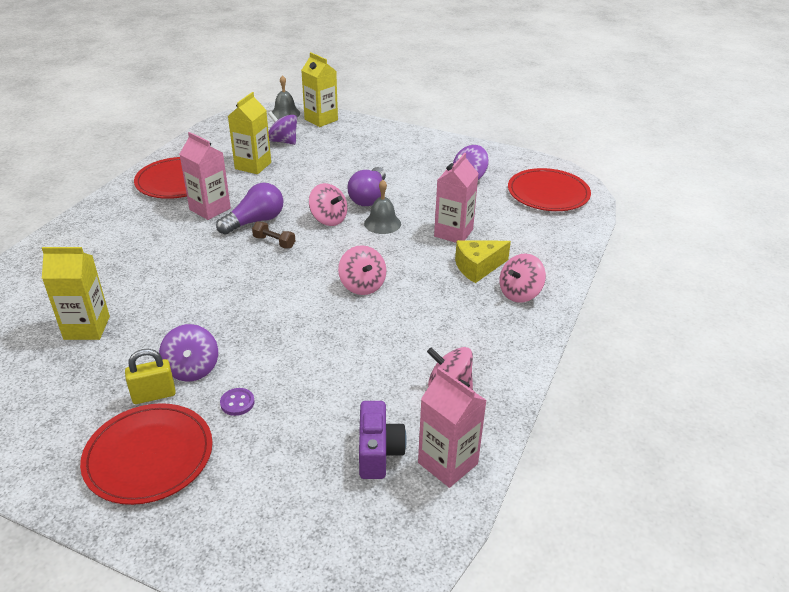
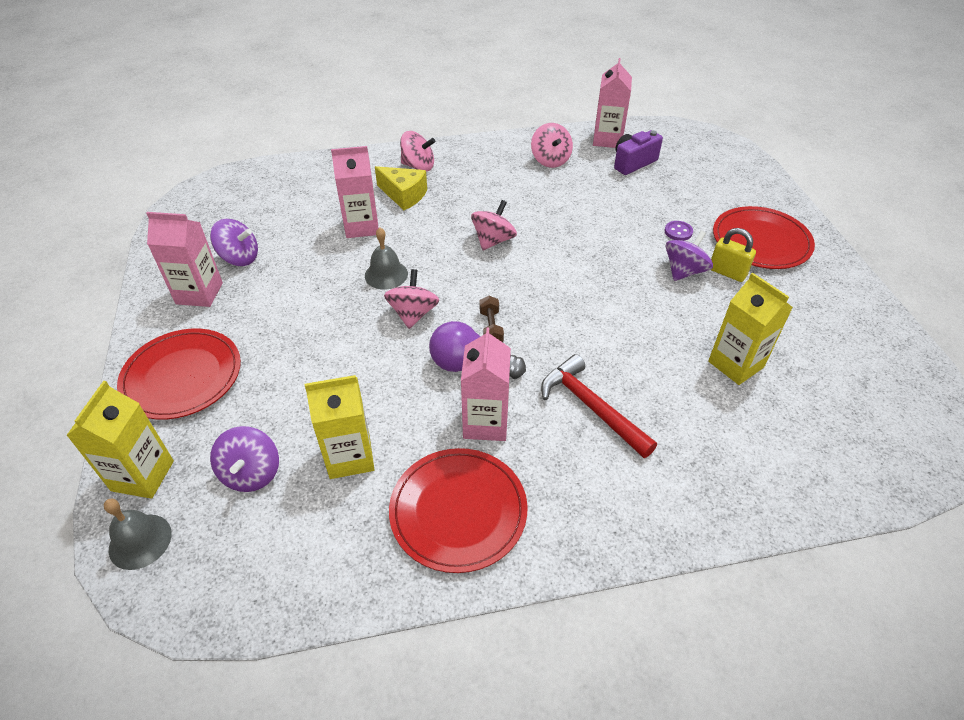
camera: 125 degrees left, 10 degrees up
purple light bulb [347,167,386,206] -> none
red plate [508,168,591,211] -> red plate moved to [117,329,241,420]
none -> pink carton [146,212,223,307]
none -> red hammer [541,354,657,458]

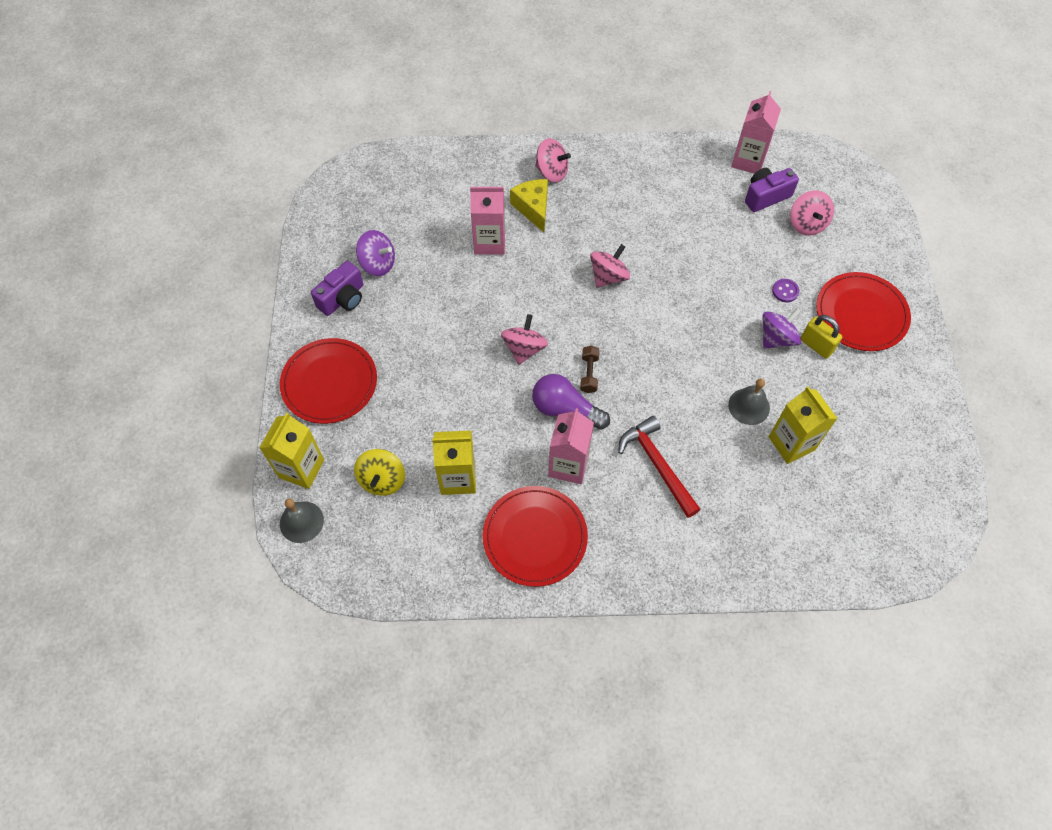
camera: 10 degrees right, 15 degrees up
pink carton [146,212,223,307] -> purple camera [311,261,363,316]
purple spinning top [210,426,279,492] -> yellow spinning top [354,449,405,496]
grey bell [365,228,408,289] -> grey bell moved to [728,378,770,425]
yellow cheese [375,166,427,210] -> yellow cheese turned 150 degrees counterclockwise [510,179,548,232]
pink spinning top [531,123,573,168] -> pink spinning top moved to [790,190,834,235]

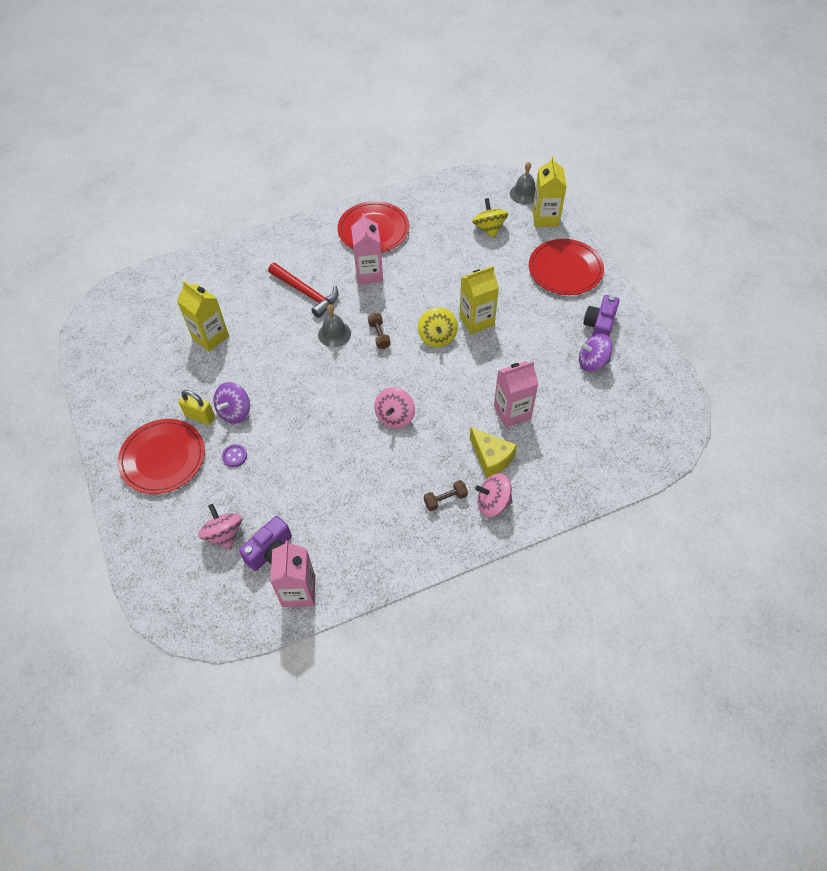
camera: 160 degrees right, 5 degrees down
yellow carton [432,431,476,495] -> yellow carton moved to [459,266,499,334]
pink spinning top [501,314,548,365] -> yellow spinning top [418,307,458,347]
purple light bulb [532,374,610,430] -> none
grey bell [728,378,770,425] -> grey bell moved to [318,304,351,347]
none -> brown dumbbell [424,480,468,511]

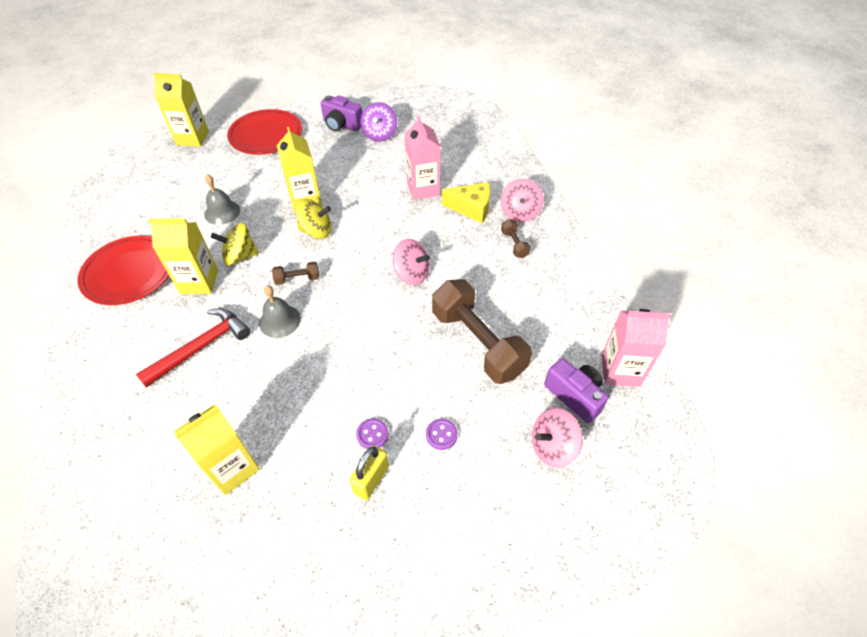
camera: 85 degrees left, 5 degrees down
red plate [118,419,205,494] -> none
purple spinning top [214,382,250,424] -> purple button [356,418,389,449]
pink carton [351,213,383,285] -> yellow carton [149,218,218,294]
yellow cheese [470,427,517,479] -> yellow cheese turned 45 degrees clockwise [442,182,490,223]
yellow spinning top [472,198,508,238] -> yellow spinning top moved to [211,223,259,266]
grey bell [510,162,536,205] -> grey bell moved to [204,174,240,225]
none -> brown dumbbell [432,279,532,384]

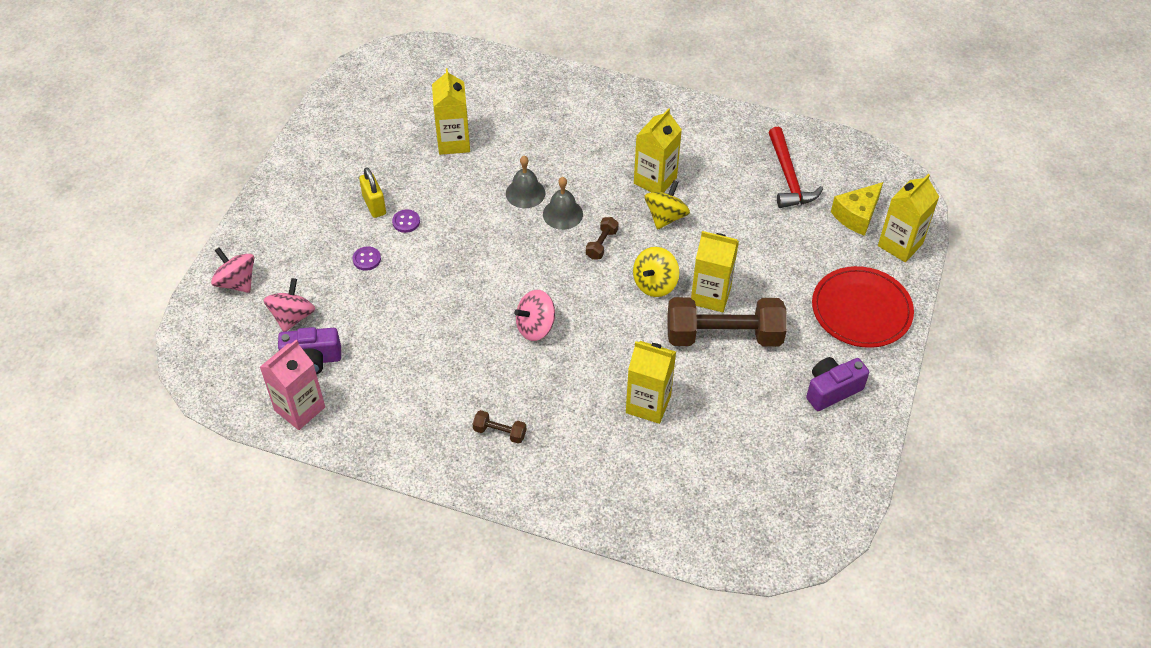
camera: 125 degrees right, 0 degrees up
red plate [78,236,169,305] -> none
red hammer [136,308,250,387] -> red hammer moved to [768,127,823,208]
grey bell [204,174,240,225] -> grey bell moved to [506,156,545,208]
purple spinning top [360,102,397,142] -> none
pink carton [405,116,441,200] -> yellow carton [626,341,676,424]
brown dumbbell [432,279,532,384] -> brown dumbbell moved to [668,297,787,347]
yellow cheese [442,182,490,223] -> yellow cheese moved to [831,182,883,236]
pink spinning top [501,179,544,222] -> pink spinning top moved to [211,247,254,293]

